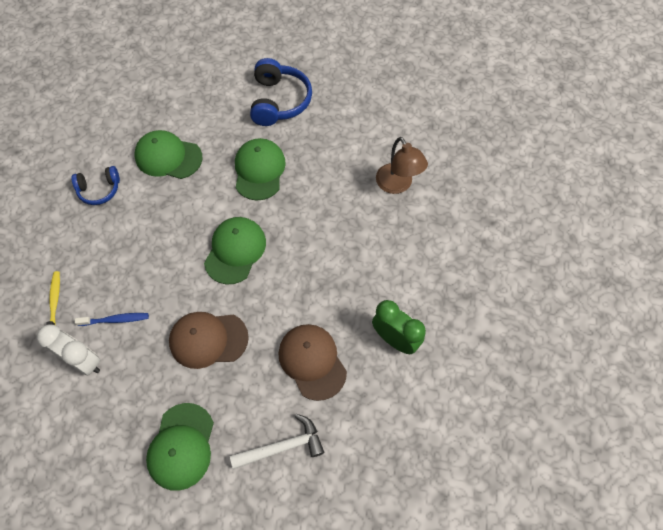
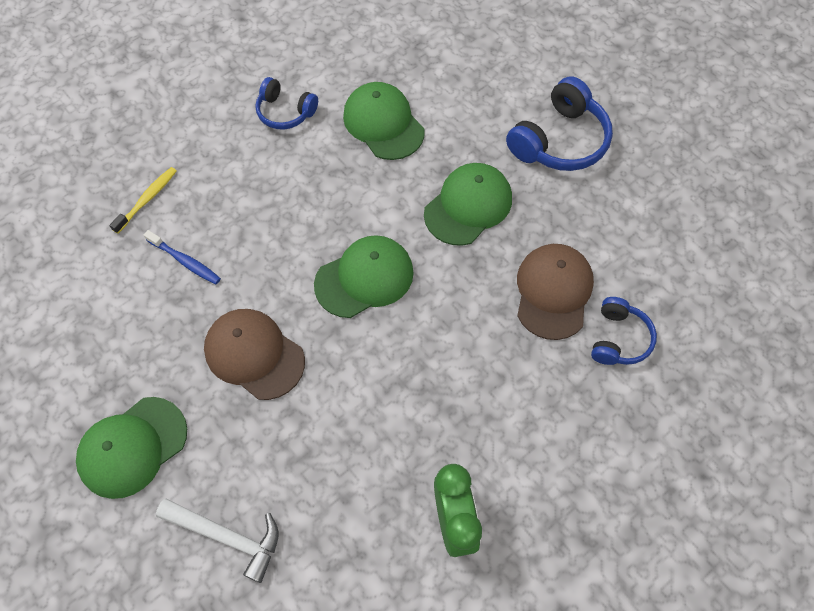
camera: 40 degrees right, 0 degrees up
white clock [37,325,100,375] -> none
brown cap [278,324,347,401] -> brown cap moved to [517,244,594,340]
brown lamp [376,137,428,194] -> blue headphones [591,297,657,365]

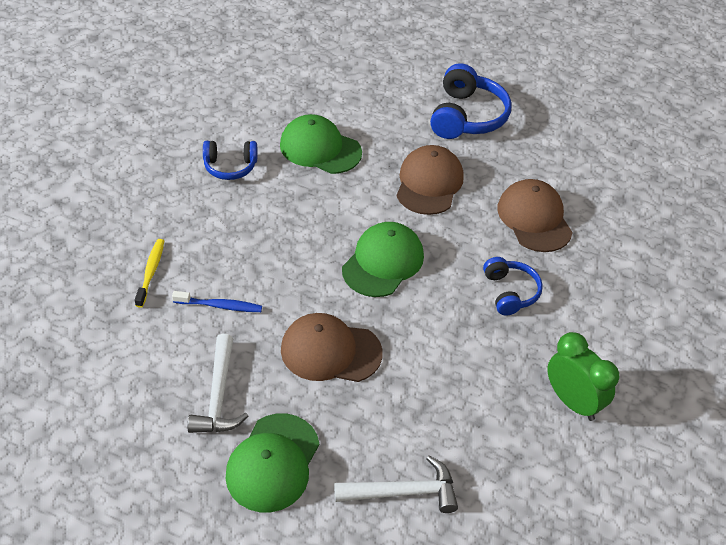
camera: 30 degrees left, 15 degrees down
green cap [424,163,512,246] -> brown cap [396,145,464,215]
blue headphones [591,297,657,365] -> blue headphones moved to [483,257,543,315]
none -> white hammer [187,334,248,433]

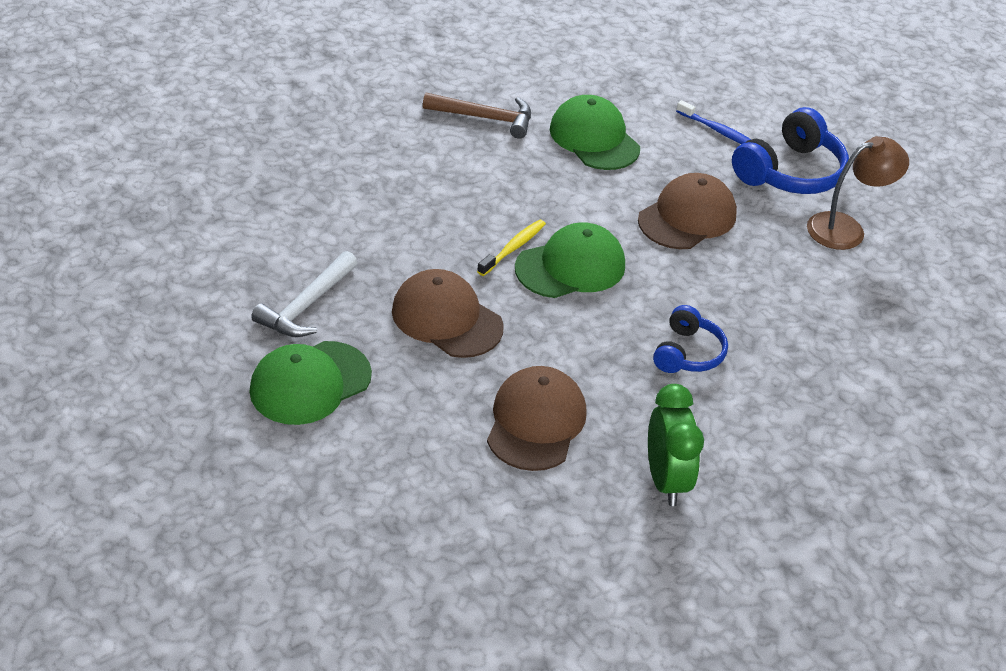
camera: 30 degrees right, 5 degrees down
yellow toothbrush [134,239,164,308] -> yellow toothbrush moved to [477,220,546,276]
blue toothbrush [172,291,262,312] -> blue toothbrush moved to [676,100,751,144]
blue headphones [203,141,258,180] -> brown hammer [423,93,531,139]
white hammer [334,456,458,513] -> none
brown cap [497,179,573,252] -> brown cap moved to [487,366,587,471]
none -> brown lamp [807,136,909,250]

